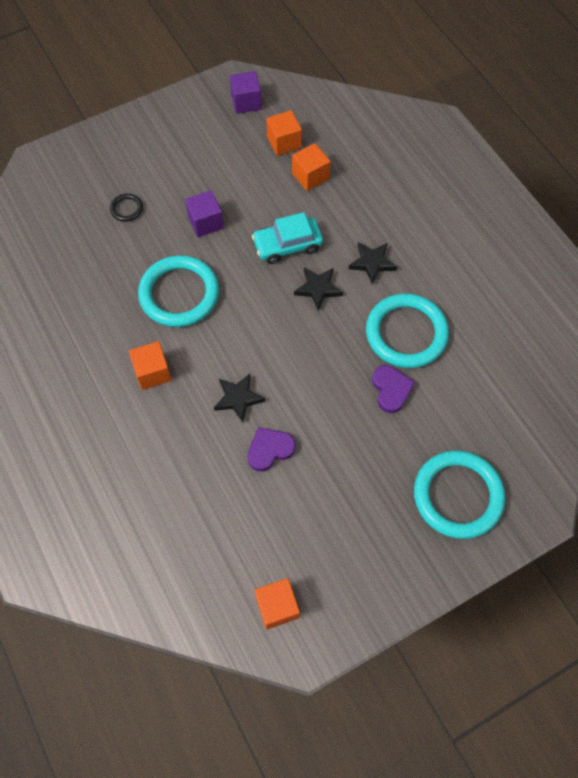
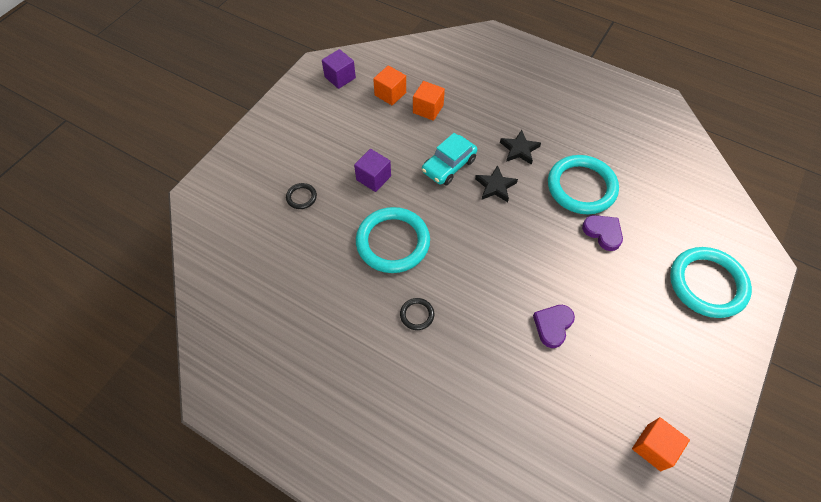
camera: 30 degrees left, 5 degrees down
orange cube [129,341,172,390] -> black ring [400,298,434,330]
black star [214,374,265,423] -> none

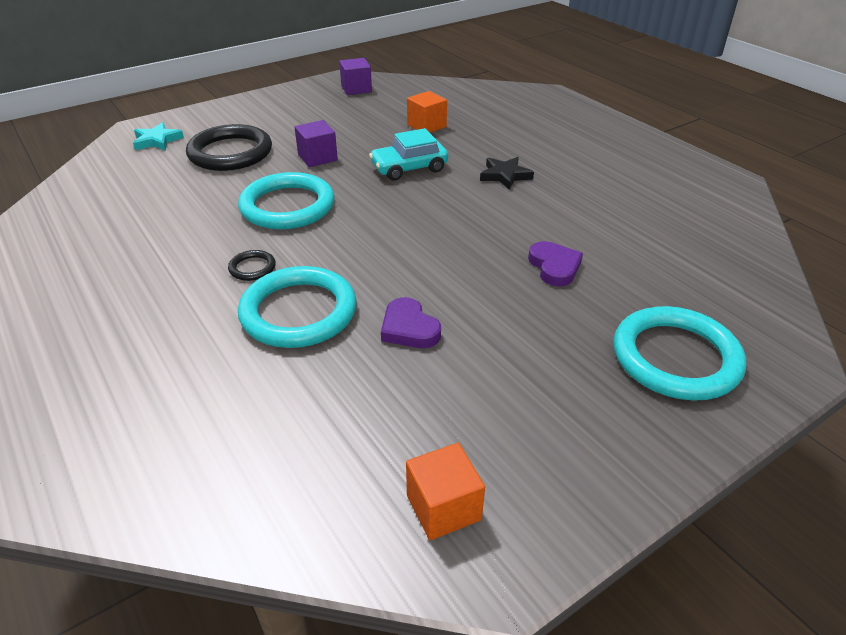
camera: 25 degrees right, 20 degrees down
black ring [286,183,317,209] -> black ring [186,124,272,171], size x2.30
orange cube [373,65,406,106] -> none
black star [475,165,518,202] -> none
purple heart [533,305,575,348] -> purple heart turned 90 degrees counterclockwise [381,297,441,348]
turquoise ring [548,155,619,214] -> turquoise ring moved to [238,266,356,348]
none -> turquoise star [133,122,184,151]

